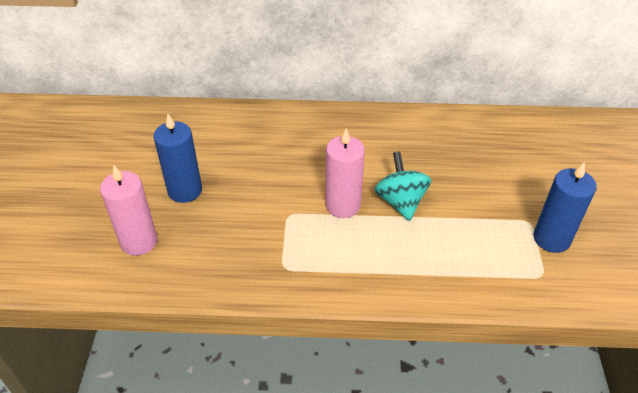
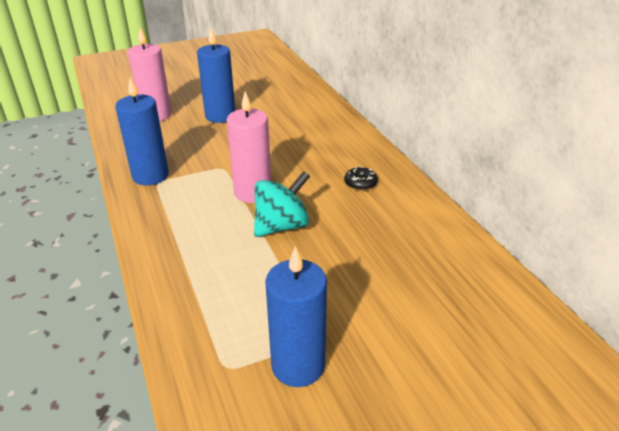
camera: 65 degrees right, 10 degrees down
none -> blue candle [115,77,169,185]
none -> black donut [344,167,378,191]

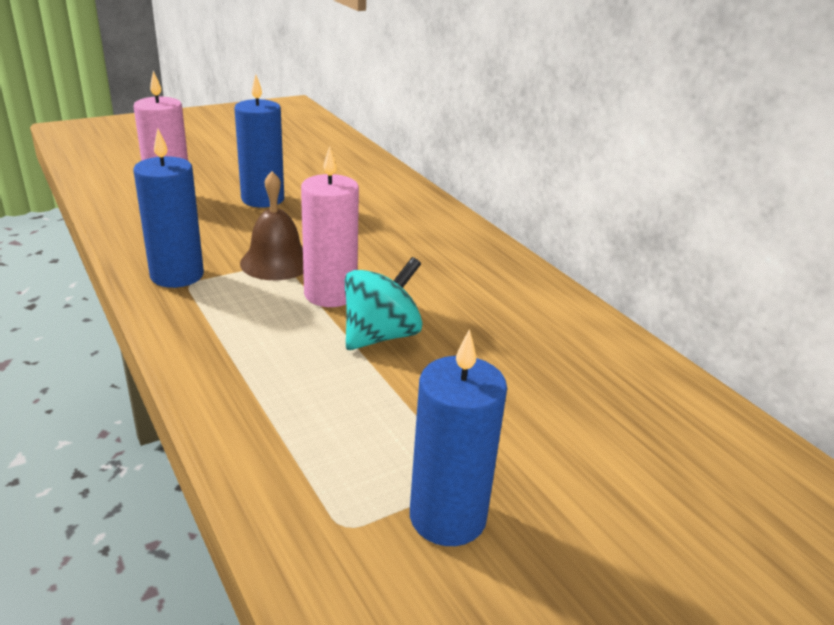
camera: 10 degrees left, 5 degrees down
black donut [344,167,378,191] -> none
none -> brown bell [240,171,303,280]

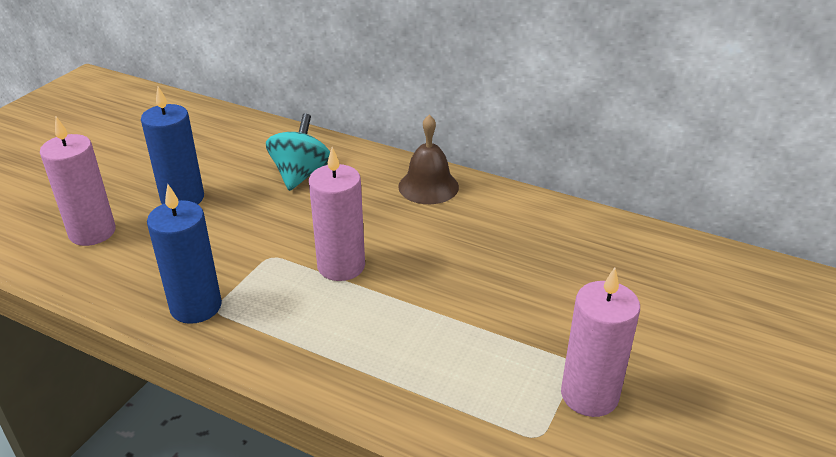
camera: 30 degrees left, 5 degrees up
brown bell [240,171,303,280] -> brown bell moved to [398,114,459,204]
turquoise spinning top [345,257,423,350] -> turquoise spinning top moved to [266,113,330,191]
blue candle [410,329,507,546] -> pink candle [561,267,640,417]

